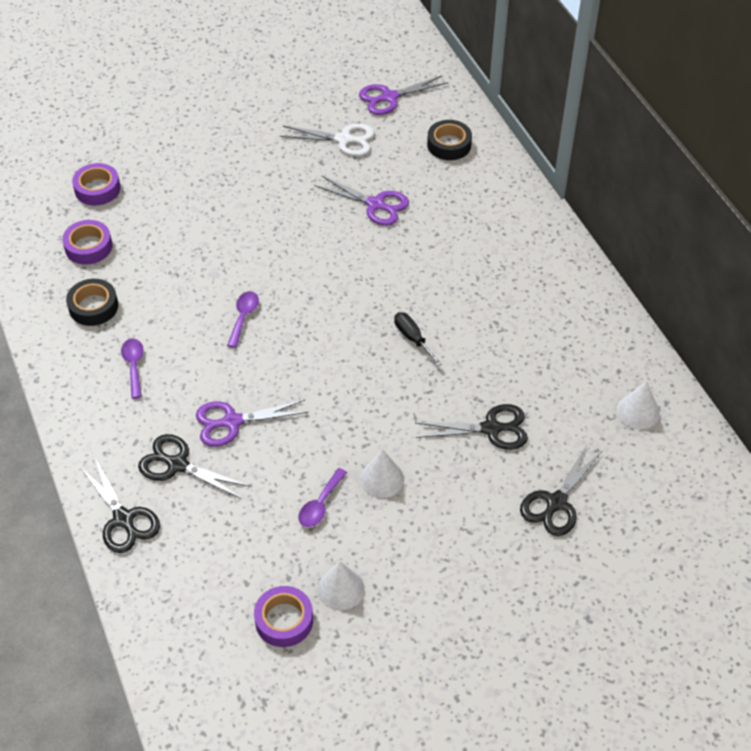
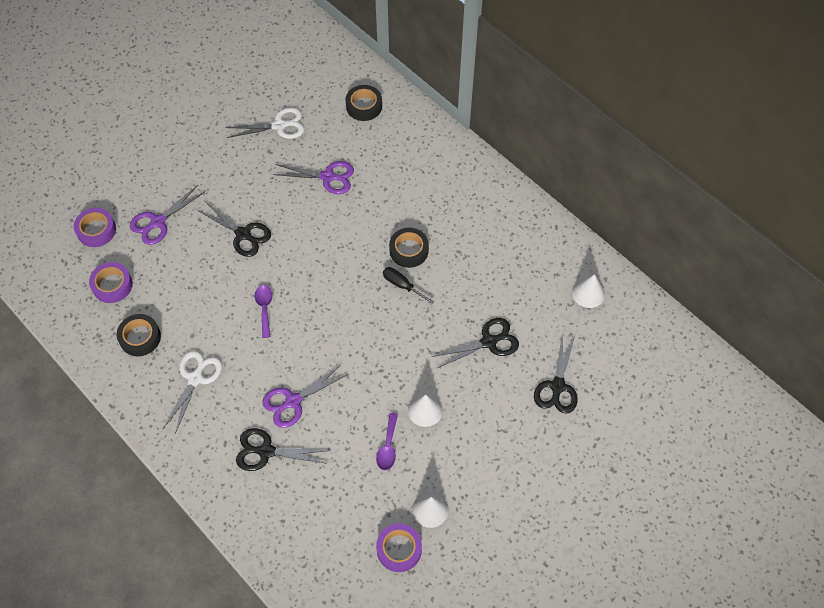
camera: 20 degrees left, 10 degrees up
black scissors [80,458,160,553] -> black scissors moved to [197,201,271,257]
purple spoon [121,339,144,399] -> white scissors [162,351,222,434]
purple scissors [359,75,449,115] -> purple scissors moved to [130,185,205,245]
none -> black tape [389,228,429,268]

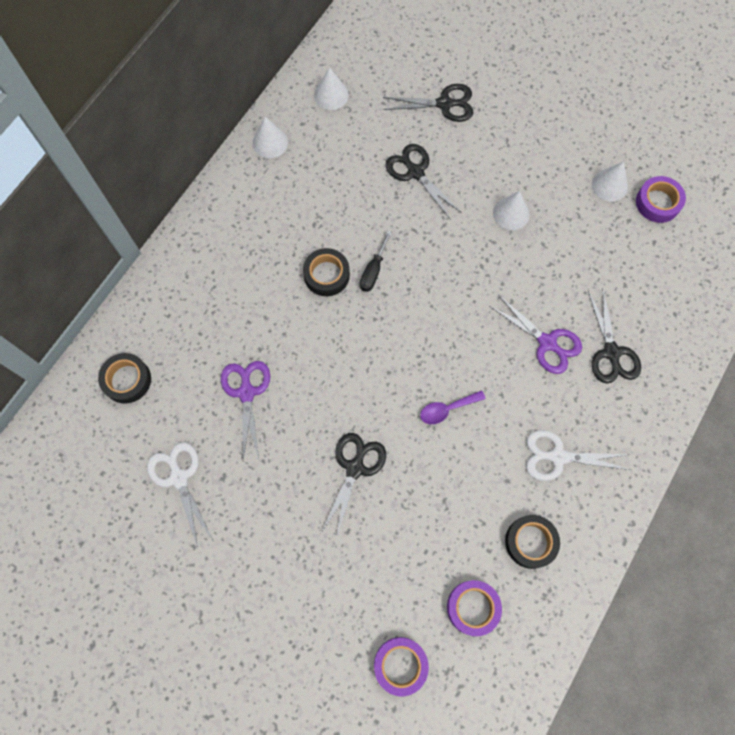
camera: 105 degrees left, 10 degrees up
purple scissors [130,185,205,245] -> none
purple spoon [376,413,398,470] -> none
none -> white cone [253,117,288,158]

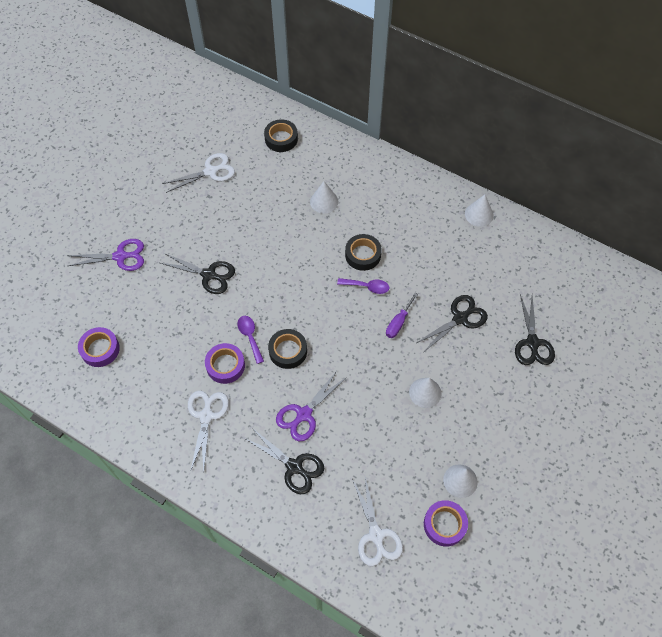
camera: 90 degrees right, 10 degrees down
purple scissors [221,361,270,460] -> purple scissors moved to [67,239,144,271]
white cone [314,67,349,110] -> white cone moved to [310,181,338,214]
black screwdriver [360,231,392,292] -> purple spoon [337,278,390,294]
purple tape [374,637,429,696] -> purple tape moved to [205,343,245,384]
black tape [505,515,560,569] -> black tape moved to [268,329,307,369]
black scissors [588,290,641,383] -> black scissors turned 135 degrees counterclockwise [244,428,324,494]
none -> white scissors [352,477,403,567]
none -> purple screwdriver [386,293,418,338]

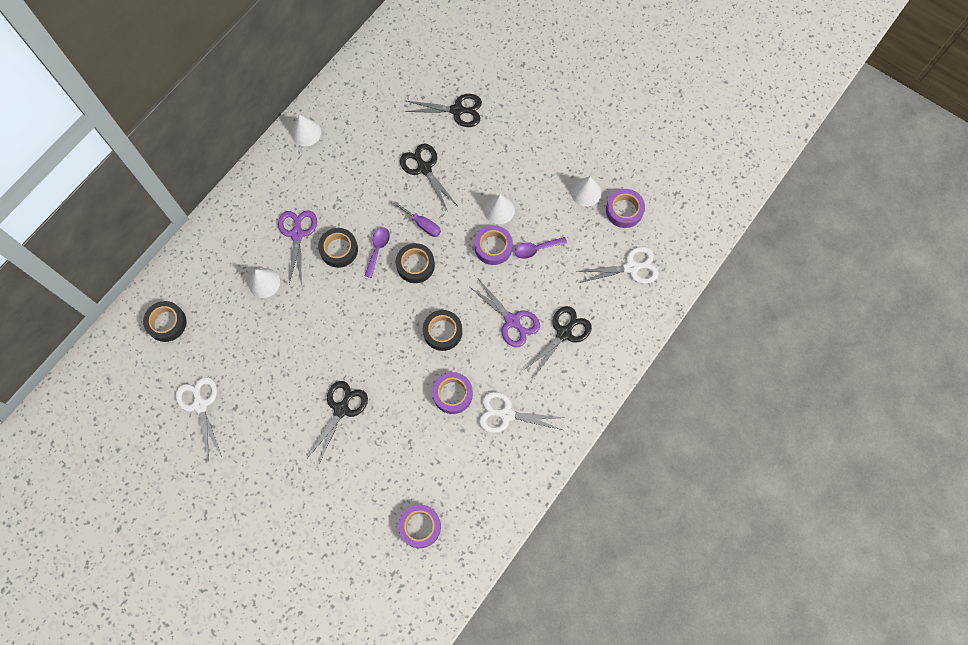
camera: 85 degrees left, 10 degrees up
purple scissors [67,239,144,271] -> purple scissors moved to [278,211,317,285]
purple spoon [237,316,264,364] -> purple spoon moved to [515,237,567,259]
none -> black tape [396,243,435,283]
none -> purple tape [474,225,513,265]

